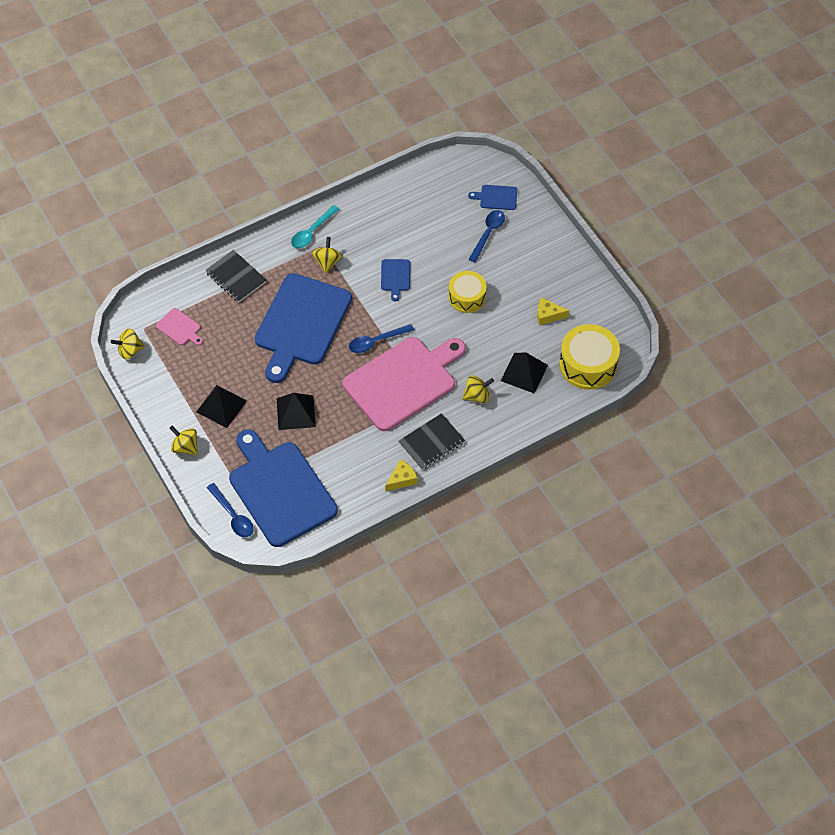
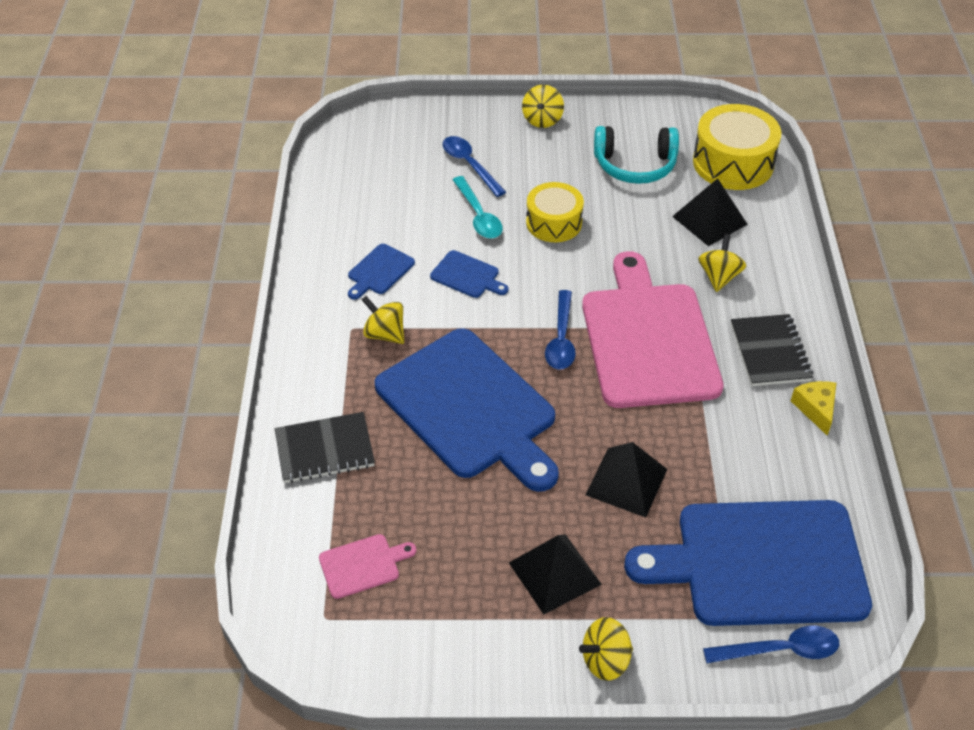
camera: 60 degrees left, 10 degrees down
yellow spinning top [111,328,145,359] -> yellow spinning top moved to [522,85,564,128]
turquoise spoon [291,205,339,248] -> turquoise spoon moved to [453,176,503,239]
blue cutting board [468,185,517,210] -> blue cutting board moved to [348,244,415,300]
yellow cheese [537,298,569,325] -> turquoise headphones [594,126,679,184]

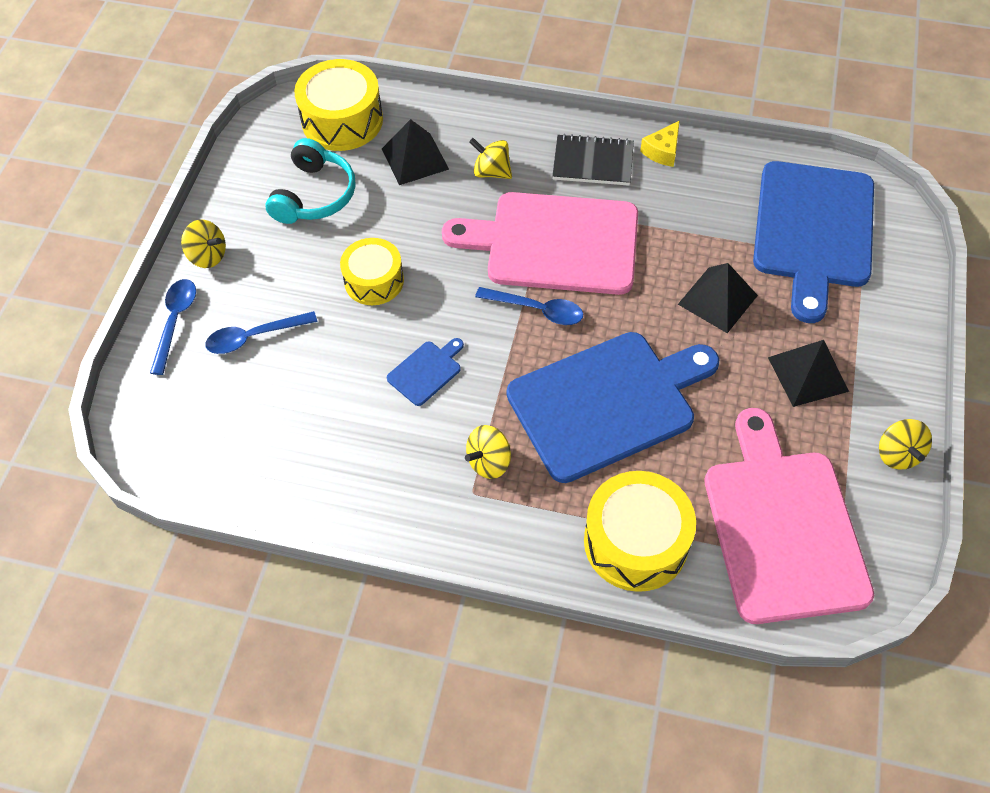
camera: 75 degrees left, 10 degrees up
black notebook [275,412,375,483] -> yellow drum [584,471,696,592]
pink cutting board [319,534,416,599] -> pink cutting board [705,408,874,624], size x2.47
blue cutting board [348,244,415,300] -> none
turquoise spoon [453,176,503,239] -> none
yellow spinning top [579,617,633,681] -> yellow spinning top moved to [879,419,932,469]
blue spoon [703,626,839,663] -> blue spoon moved to [150,279,196,375]
yellow cheese [791,381,836,436] -> yellow cheese turned 60 degrees counterclockwise [640,121,680,167]

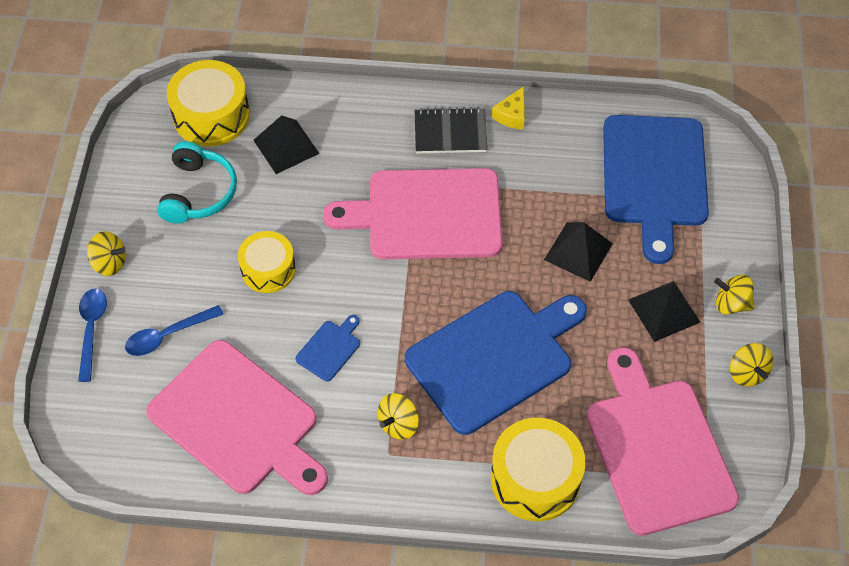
camera: 10 degrees left, 0 degrees up
yellow spinning top [469,138,512,179] -> yellow spinning top moved to [714,275,754,315]
blue spoon [475,287,583,325] -> none
none -> pink cutting board [146,340,328,495]

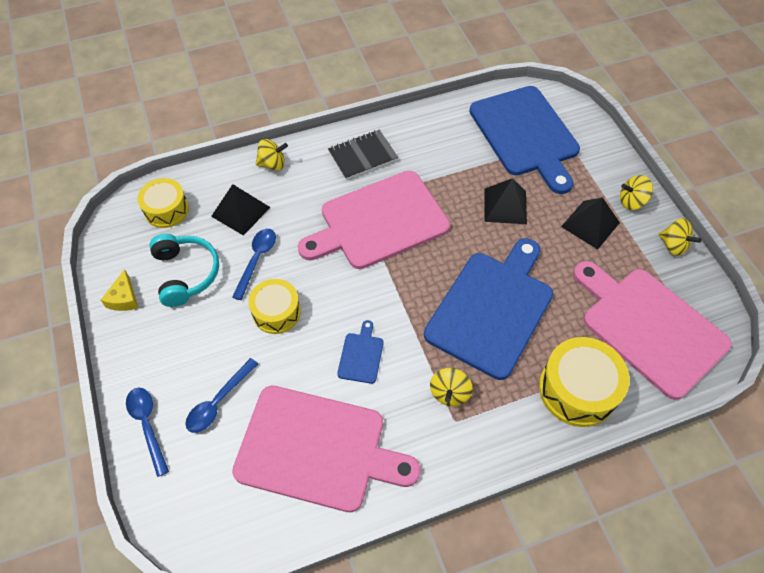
camera: 25 degrees left, 0 degrees up
yellow spinning top [87,231,126,276] -> yellow spinning top moved to [256,139,288,171]
yellow drum [167,60,250,147] -> yellow drum [137,178,189,228], size x0.66
yellow cheese [492,86,525,129] -> yellow cheese moved to [101,269,138,311]
none -> blue spoon [232,229,276,300]

